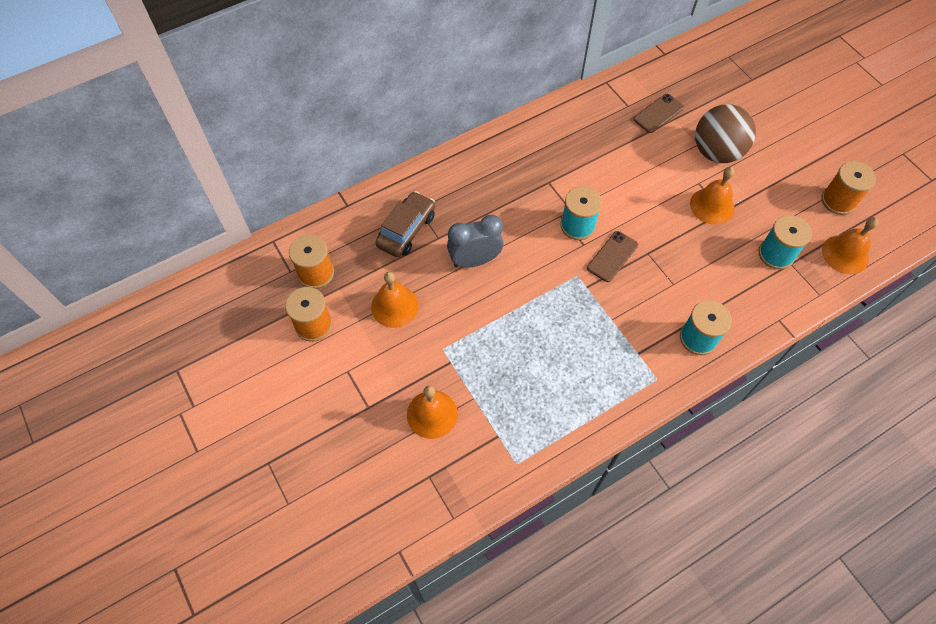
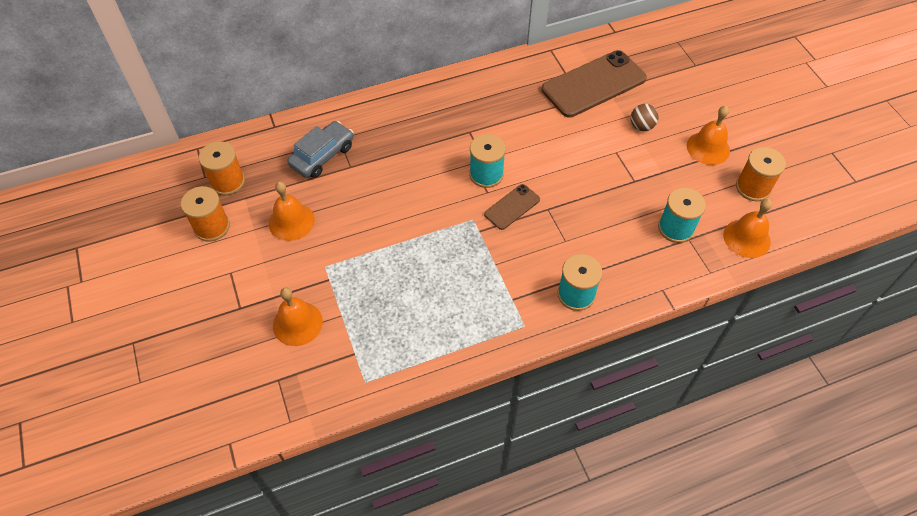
camera: 10 degrees right, 5 degrees down
brown car [375,191,435,257] -> grey car [287,121,353,178]
grey clock [447,215,503,268] -> none
brown phone [633,94,684,133] -> brown phone [542,50,647,118], size x2.00
orange bell [690,167,735,225] -> orange bell moved to [687,106,730,165]
brown ball [695,104,756,163] -> brown ball [631,104,658,131], size x0.48

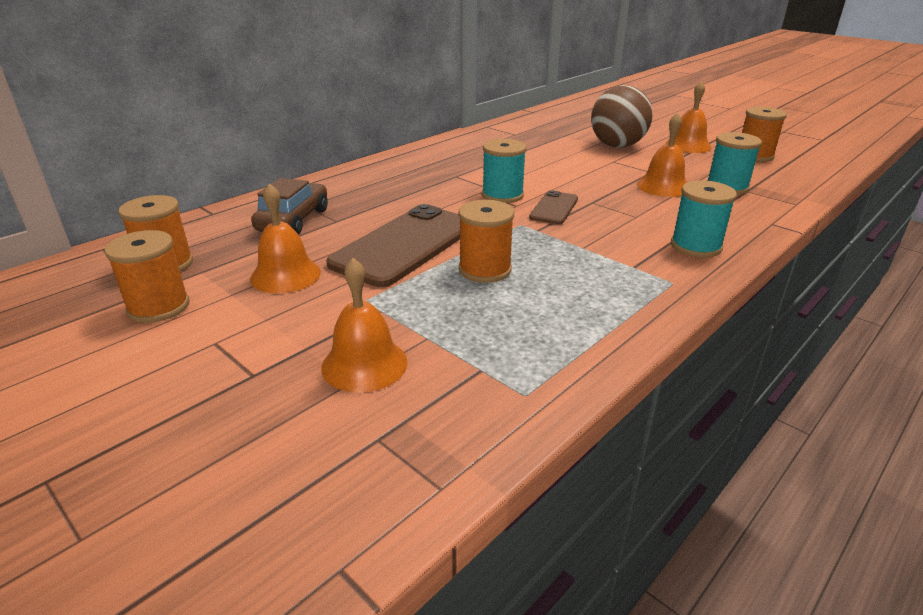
camera: 25 degrees left, 25 degrees down
grey car [287,121,353,178] -> brown car [251,178,328,235]
brown phone [542,50,647,118] -> brown phone moved to [326,204,460,287]
brown ball [631,104,658,131] -> brown ball [591,85,653,147], size x2.06
orange bell [723,199,772,258] -> orange bell moved to [637,112,687,197]
none -> orange spool [458,200,514,283]

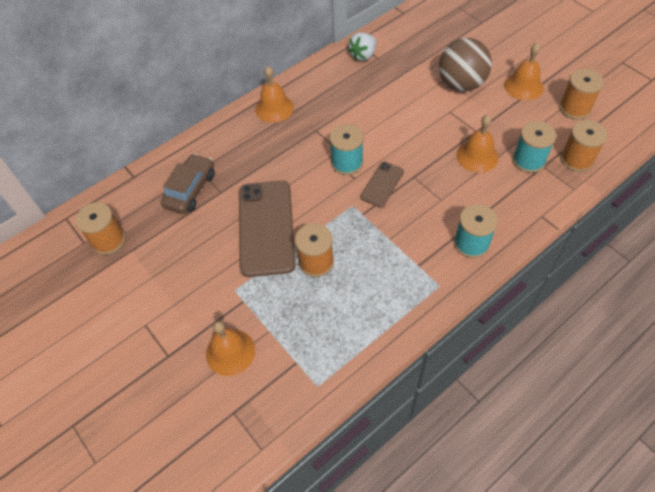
camera: 10 degrees right, 25 degrees up
orange spool [104,230,189,323] -> orange spool moved to [561,120,608,172]
orange bell [250,183,321,293] -> orange bell moved to [256,66,294,123]
brown phone [326,204,460,287] -> brown phone turned 45 degrees counterclockwise [239,181,296,277]
none -> white strawberry [348,32,376,61]

